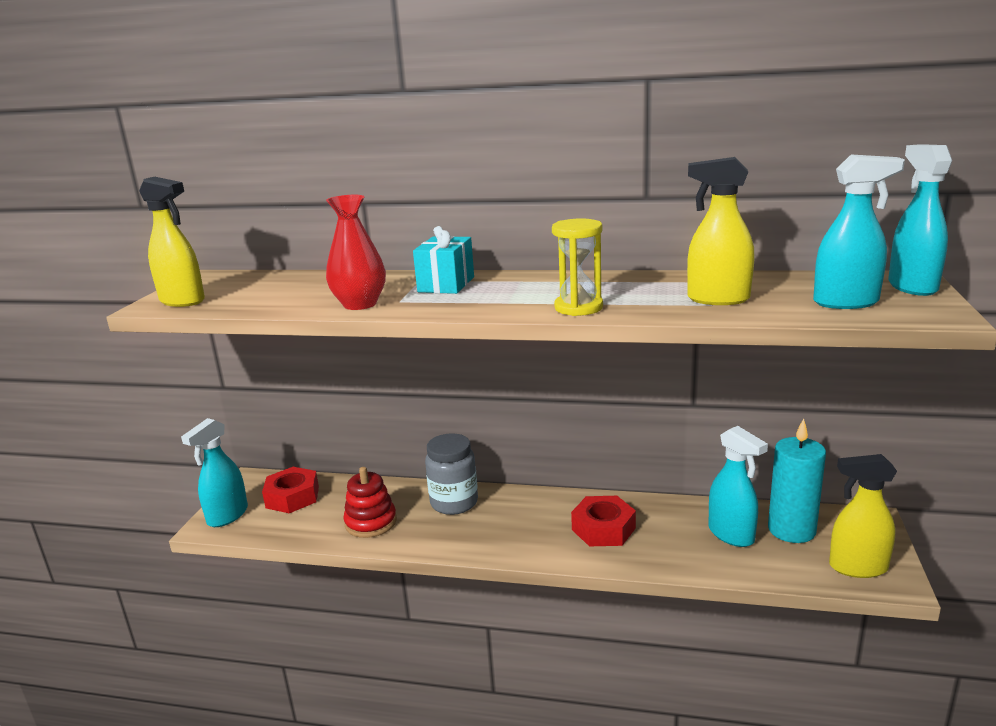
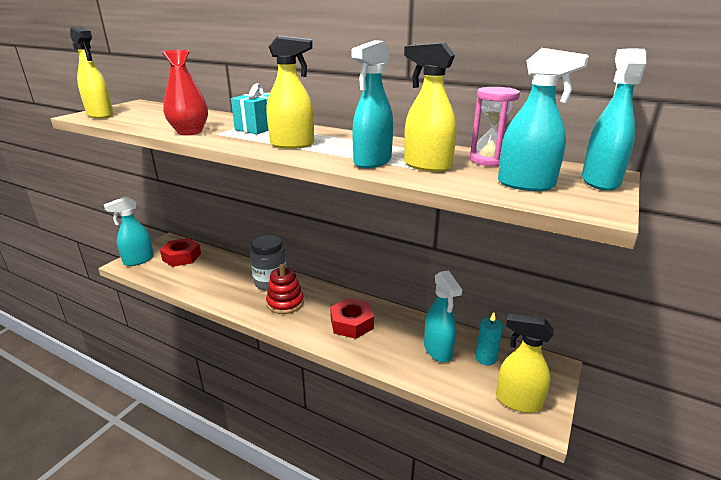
camera: 15 degrees right, 5 degrees up
red stacking toy [343,467,397,538] -> red stacking toy moved to [266,264,304,314]
yellow hourglass [552,218,603,316] -> none
turquoise candle [768,418,826,543] -> turquoise candle [475,312,503,365], size x0.59
none -> yellow spray bottle [267,35,314,149]
none -> turquoise spray bottle [351,40,393,168]
none -> pink hourglass [470,87,520,167]

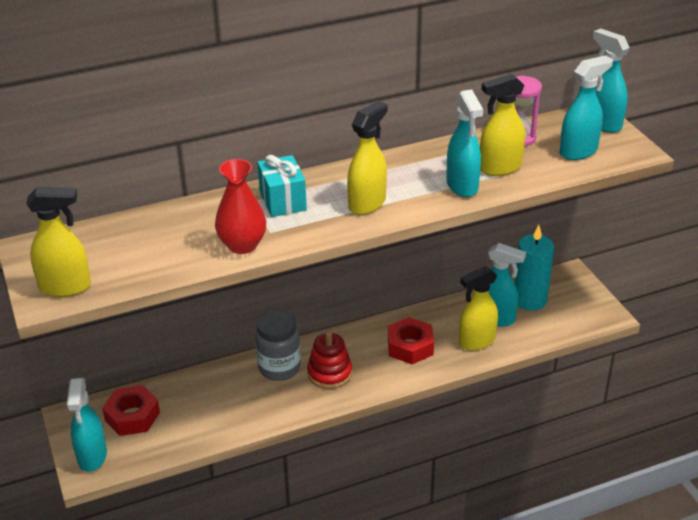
camera: 50 degrees left, 10 degrees up
turquoise candle [475,312,503,365] -> turquoise candle [514,225,554,311], size x1.69
yellow spray bottle [496,314,553,413] -> yellow spray bottle moved to [459,266,498,351]

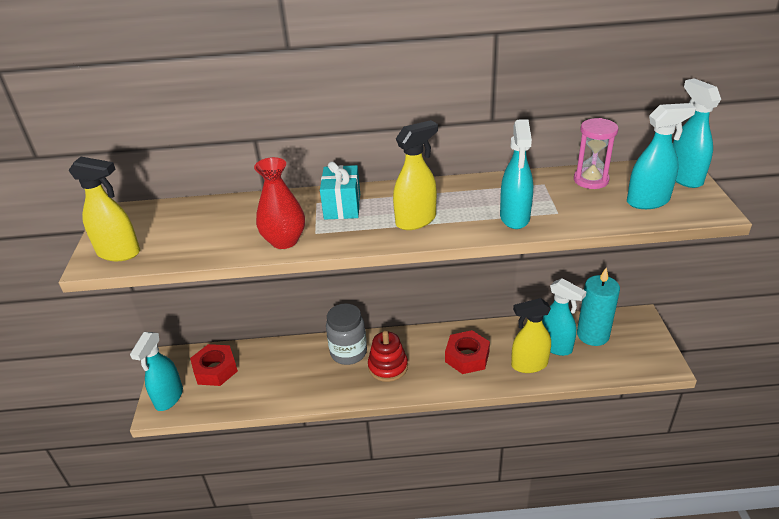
camera: 20 degrees right, 0 degrees up
yellow spray bottle [480,74,525,176] -> none

